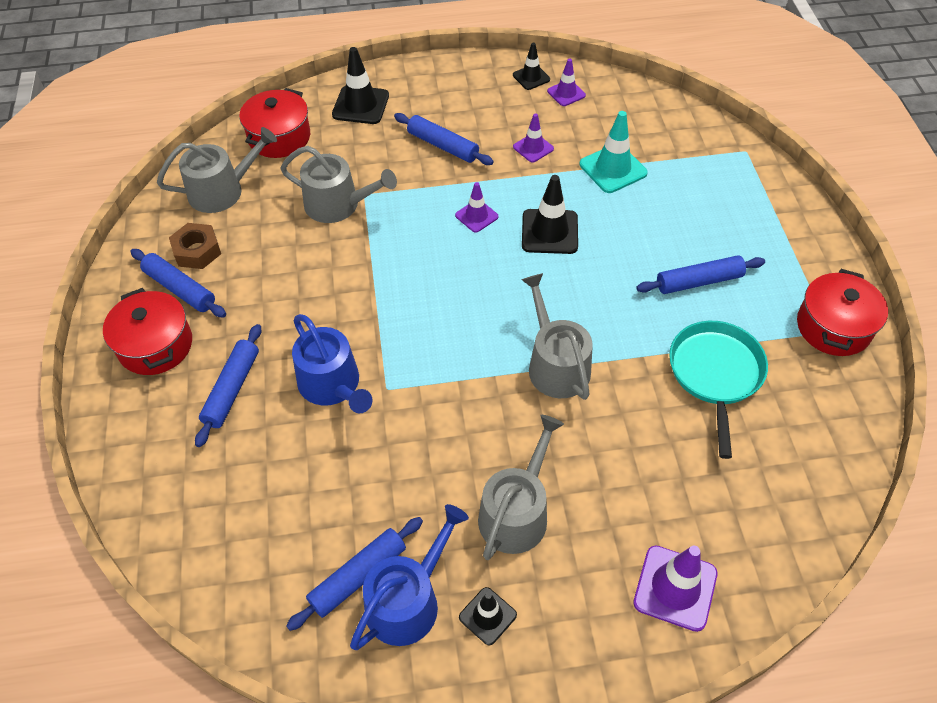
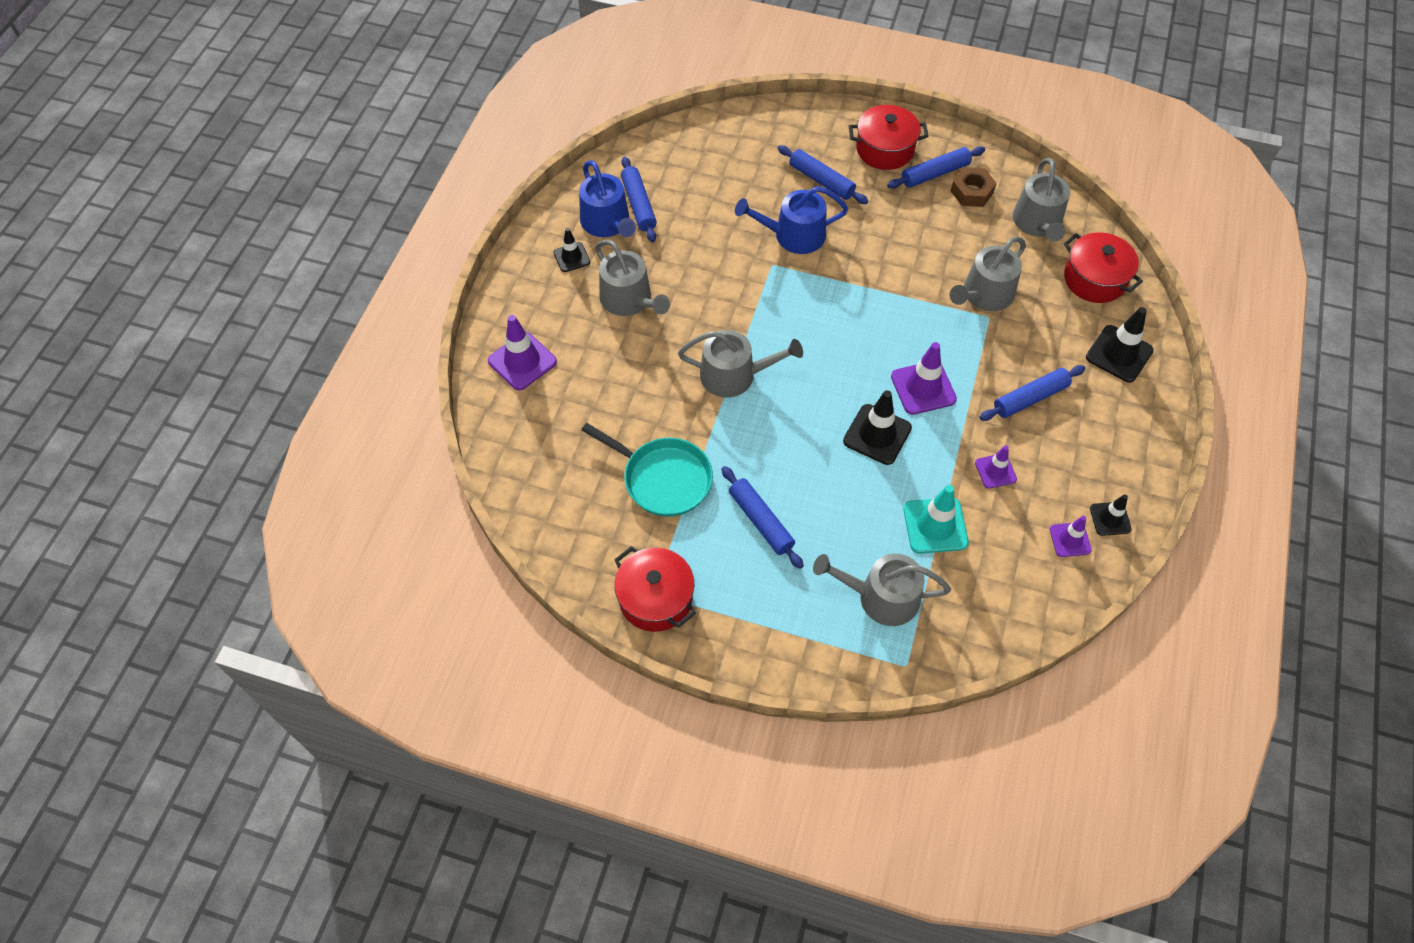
camera: 115 degrees right, 5 degrees up
purple traffic cone [455,182,498,233] -> purple traffic cone [891,342,957,415], size x1.64
blue rolling pin [636,255,765,294] -> blue rolling pin turned 45 degrees counterclockwise [721,466,804,569]
none -> grey watering can [813,554,951,626]

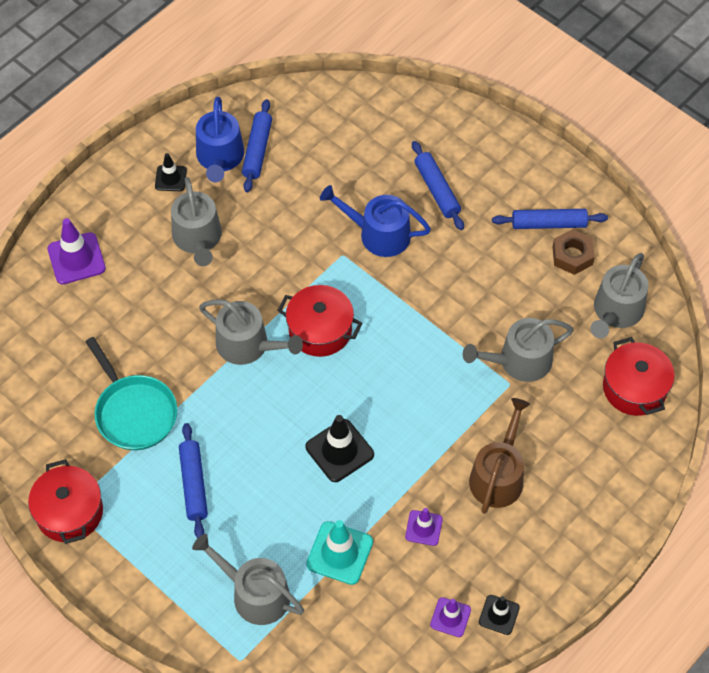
camera: 25 degrees right, 0 degrees up
red pot [849,105,929,170] -> red pot moved to [277,285,363,357]
purple traffic cone [891,342,957,415] -> none
blue rolling pin [979,365,1085,421] -> brown watering can [469,398,530,514]
black traffic cone [1086,307,1154,382] -> none

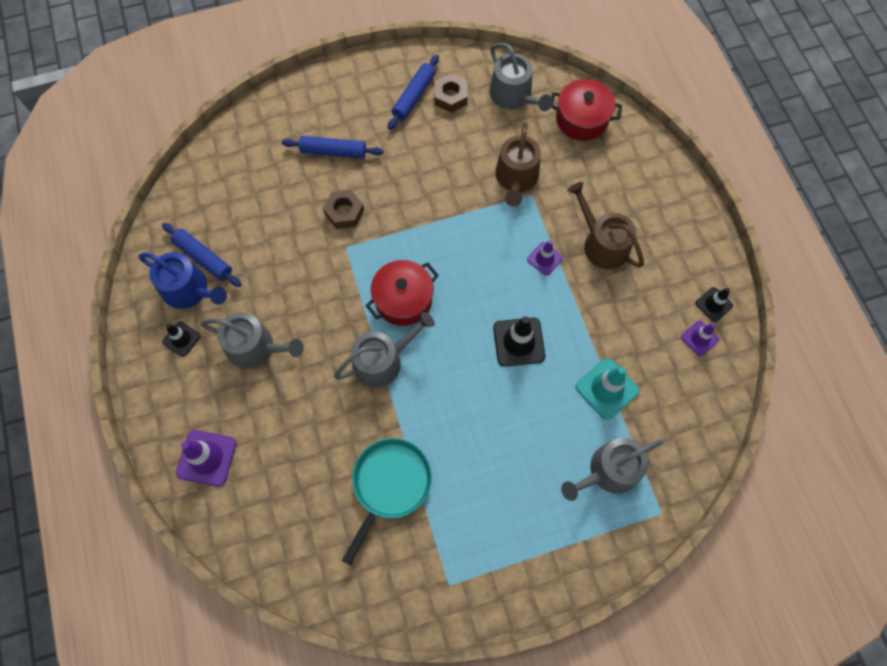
camera: 60 degrees left, 10 degrees up
red pot [28,459,103,544] -> none
turquoise pan [86,337,177,450] -> turquoise pan turned 60 degrees counterclockwise [342,438,432,565]
blue rolling pin [179,423,208,538] -> none
blue watering can [320,185,431,257] -> brown nut [323,190,364,229]
purple traffic cone [405,508,443,546] -> purple traffic cone moved to [527,240,563,276]
grey watering can [463,318,574,382] -> brown watering can [495,122,541,207]

